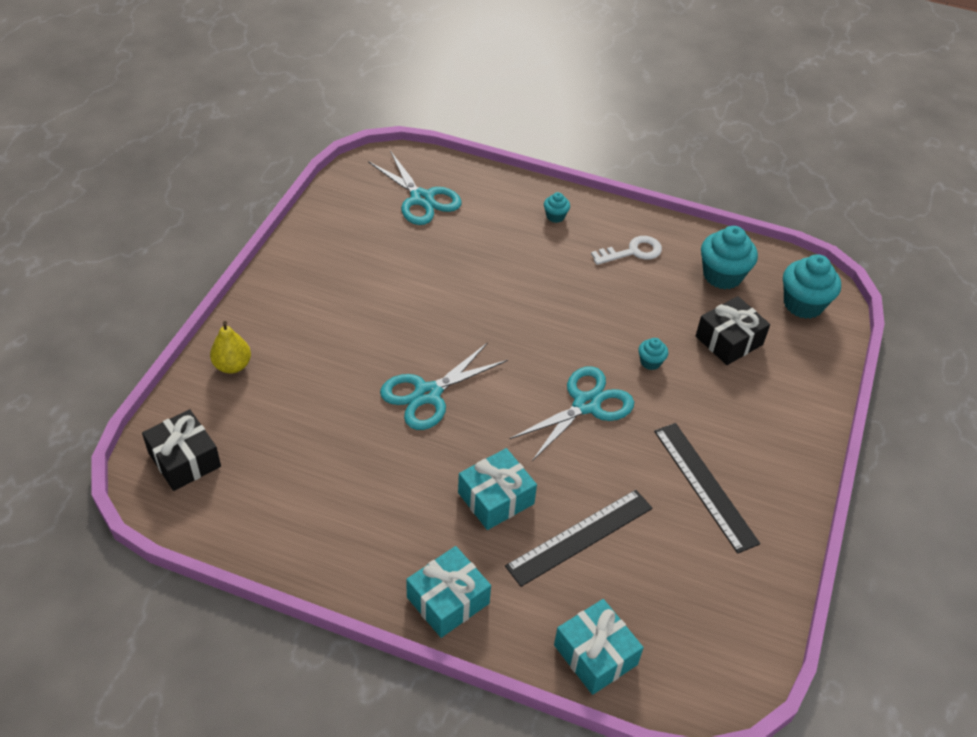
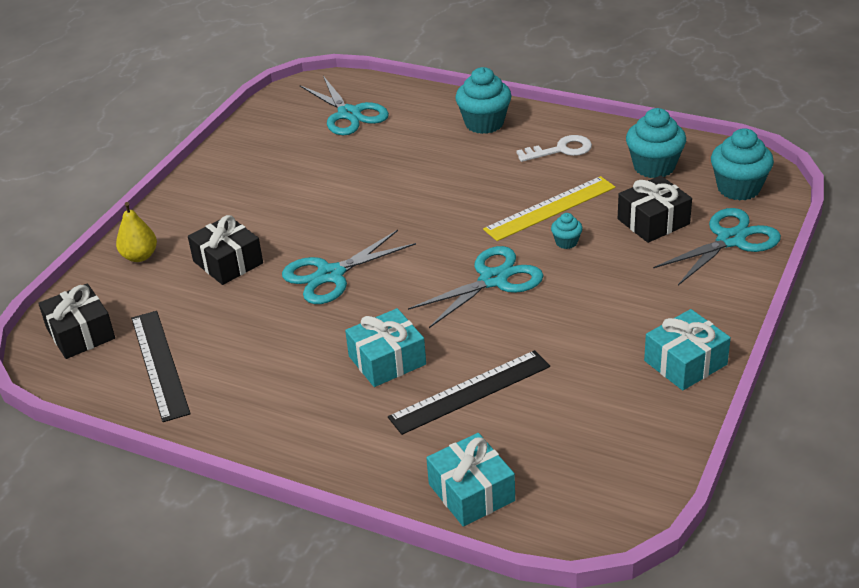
camera: 10 degrees right, 10 degrees down
turquoise gift [406,546,491,638] -> turquoise gift moved to [644,309,731,391]
turquoise cupcake [544,192,570,223] -> turquoise cupcake [455,67,512,134], size x2.02
black ruler [654,423,760,554] -> black ruler moved to [131,311,191,422]
none -> black gift [188,215,263,285]
none -> yellow ruler [483,176,616,241]
none -> turquoise scissors [653,208,781,285]

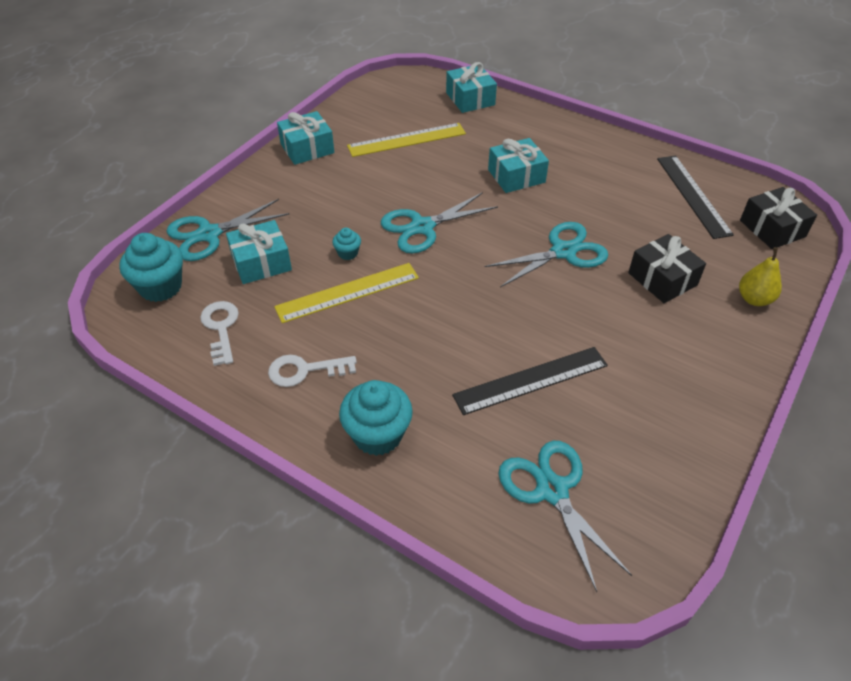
camera: 175 degrees left, 10 degrees up
black ruler [388,350,550,435] -> black ruler moved to [452,347,608,415]
black gift [618,175,692,243] -> turquoise gift [226,220,292,284]
turquoise cupcake [626,108,686,178] -> white key [200,301,239,366]
none -> yellow ruler [347,123,466,157]

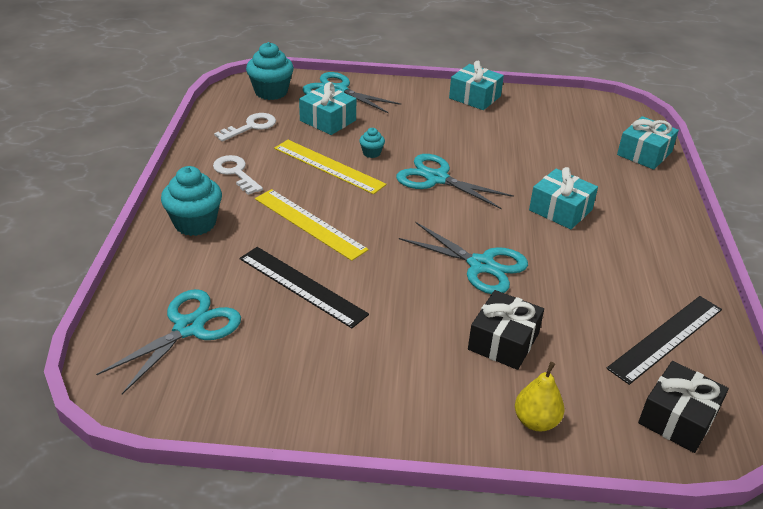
camera: 60 degrees right, 10 degrees down
yellow ruler [347,123,466,157] -> yellow ruler moved to [255,189,368,261]

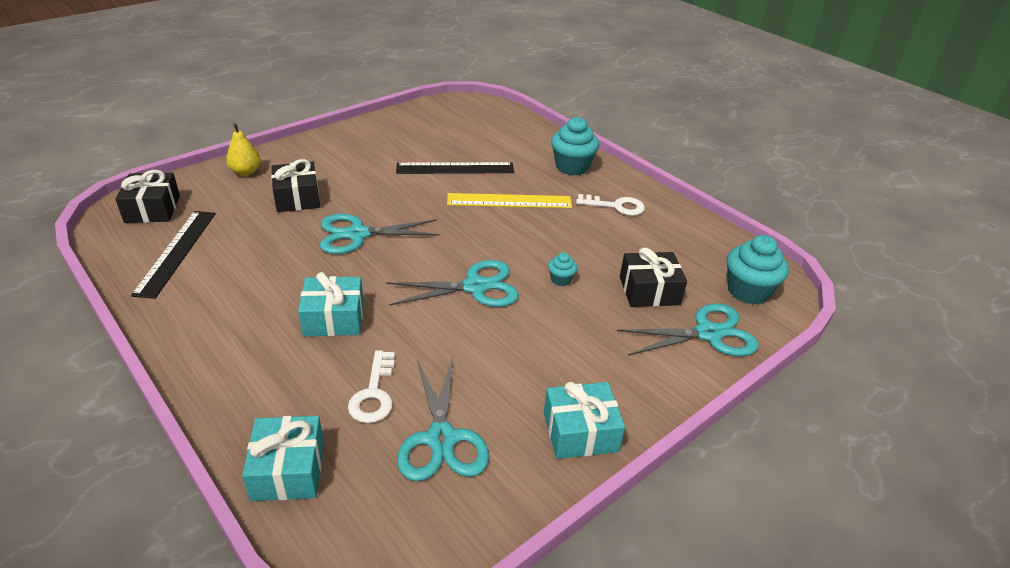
camera: 135 degrees right, 0 degrees up
turquoise scissors [96,289,241,394] -> turquoise scissors moved to [397,356,489,481]
white key [214,113,276,142] -> white key moved to [348,350,395,423]
yellow ruler [274,140,386,194] -> none
turquoise gift [299,82,356,135] -> black gift [620,248,687,307]

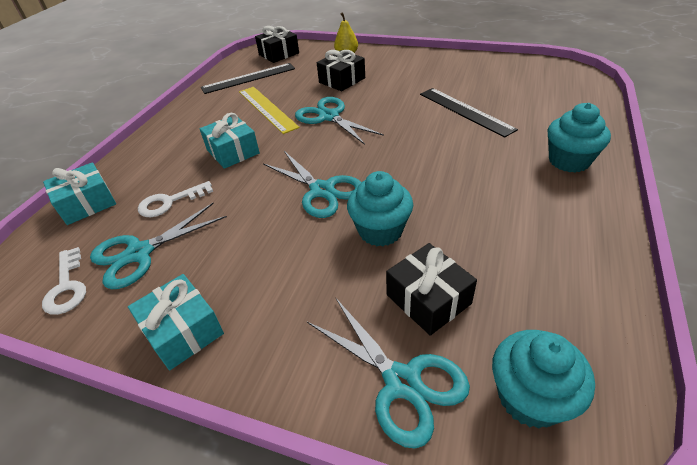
camera: 65 degrees right, 5 degrees up
yellow ruler [447,193,572,208] -> yellow ruler moved to [239,87,299,134]
turquoise cupcake [548,252,577,286] -> turquoise cupcake [347,171,413,247], size x2.02
white key [576,194,645,216] -> white key moved to [42,247,86,315]

